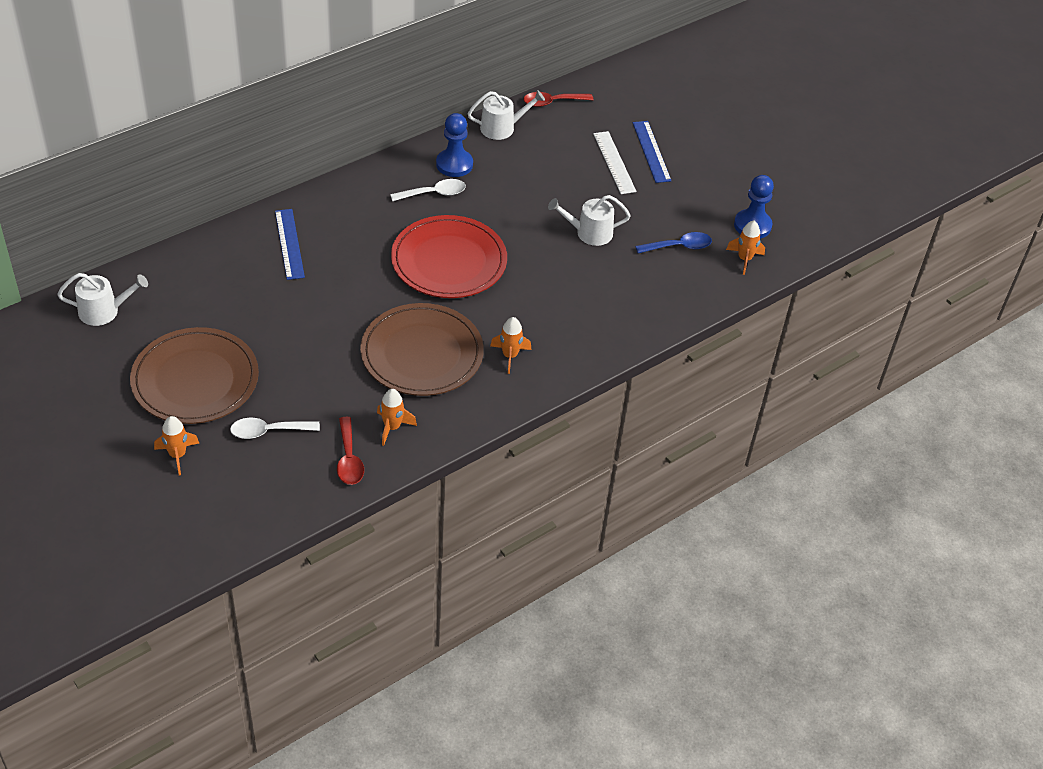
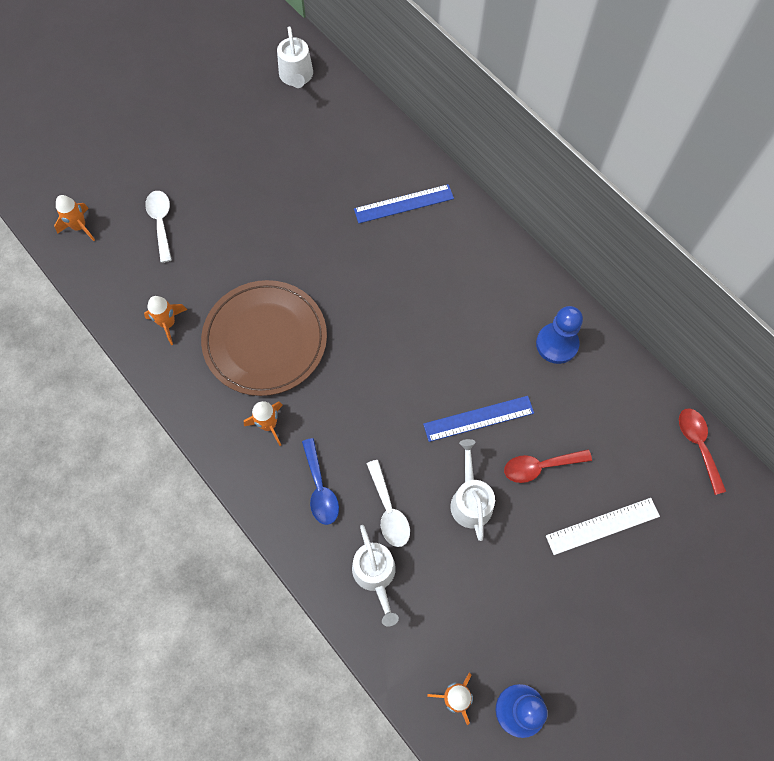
camera: 90 degrees right, 20 degrees up
brown plate [130,327,259,424] -> none
orange rocket [154,416,199,475] -> orange rocket moved to [54,195,95,241]
red spoon [337,417,364,485] -> red spoon moved to [504,449,592,483]
white spoon [390,179,466,201] -> white spoon moved to [367,460,410,547]
red plate [391,215,507,298] -> none
white watering can [468,90,545,140] -> white watering can moved to [352,525,399,626]
blue ruler [633,121,671,183] -> blue ruler moved to [423,396,534,442]
blue spoon [635,232,712,253] -> blue spoon moved to [302,438,339,525]

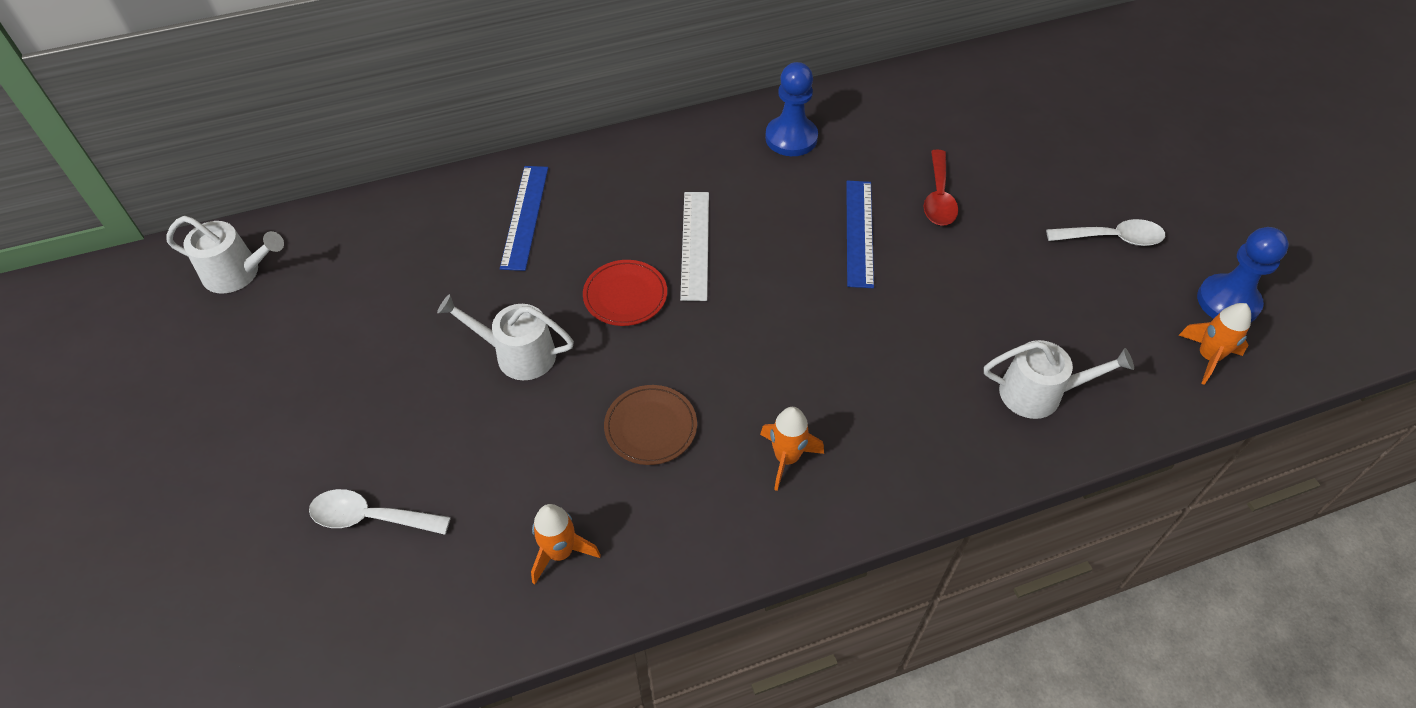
camera: 70 degrees left, 15 degrees down
orange rocket [54,195,95,241] -> none
brown plate [201,280,327,396] -> brown plate [604,385,697,465], size x0.48
blue spoon [302,438,339,525] -> none
white spoon [367,460,410,547] -> white spoon moved to [1046,219,1165,246]
white watering can [450,439,495,541] -> white watering can moved to [437,294,574,380]
white ruler [546,498,660,555] -> white ruler moved to [680,192,709,301]
red spoon [679,408,726,495] -> none
none -> red plate [583,260,667,326]

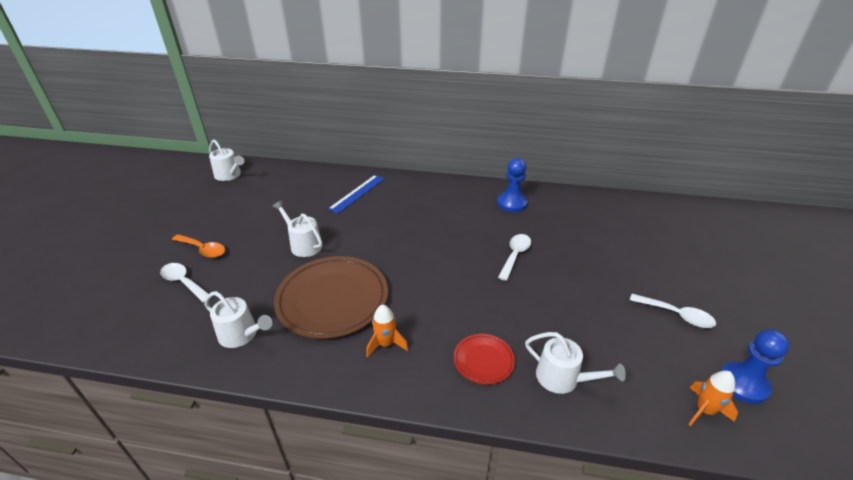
camera: 30 degrees right, 15 degrees down
orange rocket [531,504,601,585] -> white watering can [204,291,272,348]
red plate [583,260,667,326] -> red plate moved to [454,334,515,385]
brown plate [604,385,697,465] -> brown plate [274,256,388,339], size x2.08
white ruler [680,192,709,301] -> none
blue ruler [846,181,874,288] -> white spoon [498,234,531,281]
red spoon [924,150,958,226] -> none
none -> orange spoon [172,234,225,258]

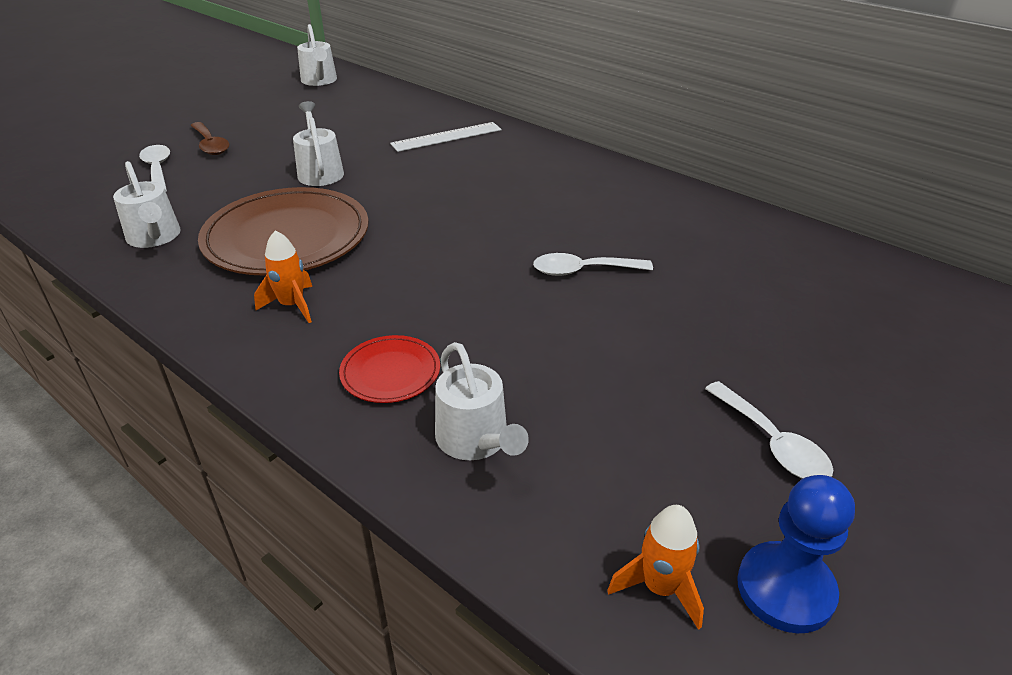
camera: 30 degrees right, 0 degrees up
orange spoon [172,234,225,258] -> brown spoon [190,122,229,155]
blue ruler [328,175,385,214] -> white ruler [390,122,502,152]
blue pawn [497,158,528,212] -> none
white spoon [498,234,531,281] -> white spoon turned 150 degrees counterclockwise [533,253,653,276]

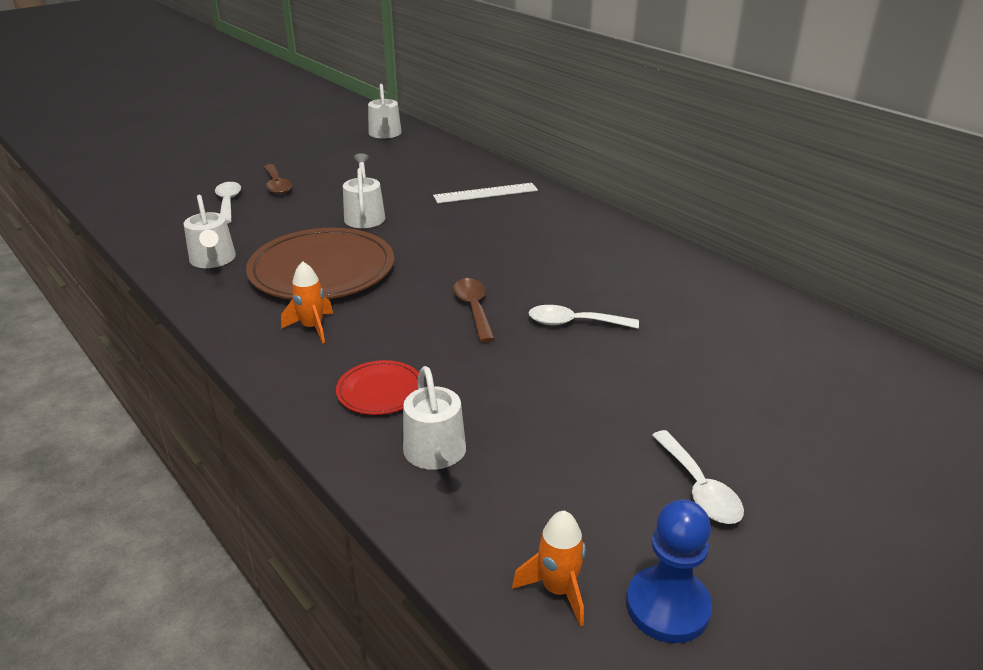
camera: 10 degrees right, 5 degrees down
none -> brown spoon [453,278,495,342]

